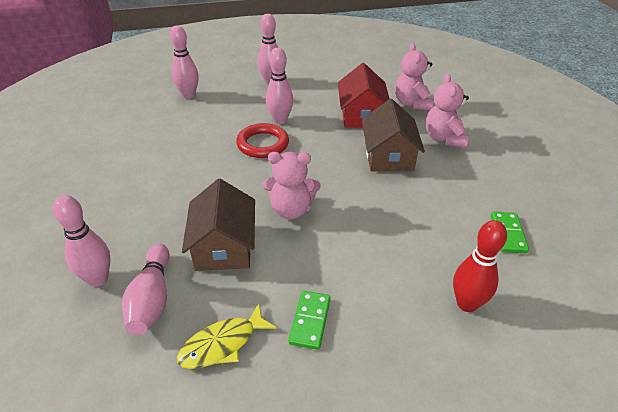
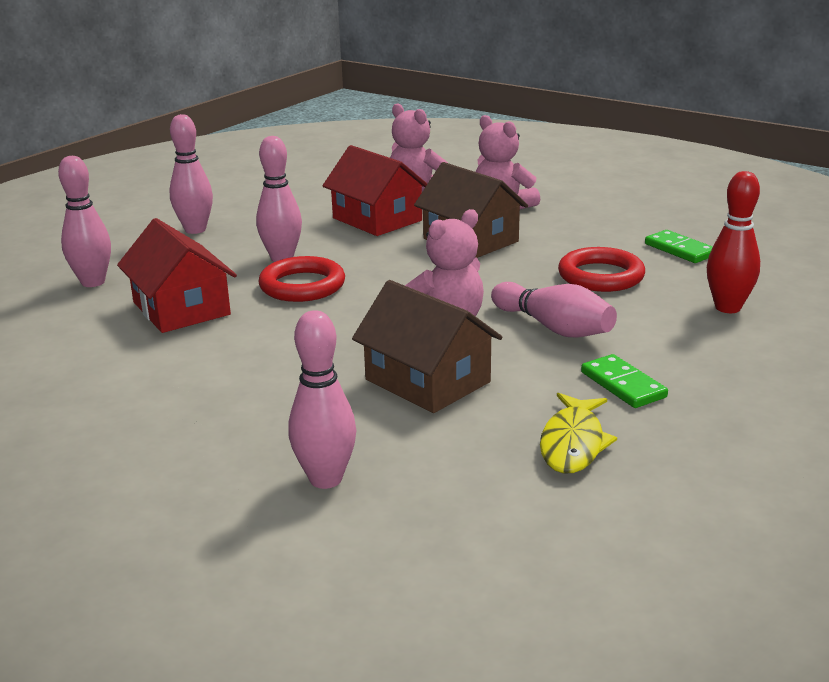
camera: 40 degrees left, 15 degrees down
pink bowling pin [122,244,170,335] -> pink bowling pin moved to [491,282,617,338]
none -> red house [117,218,237,333]
none -> red ring [558,247,645,292]

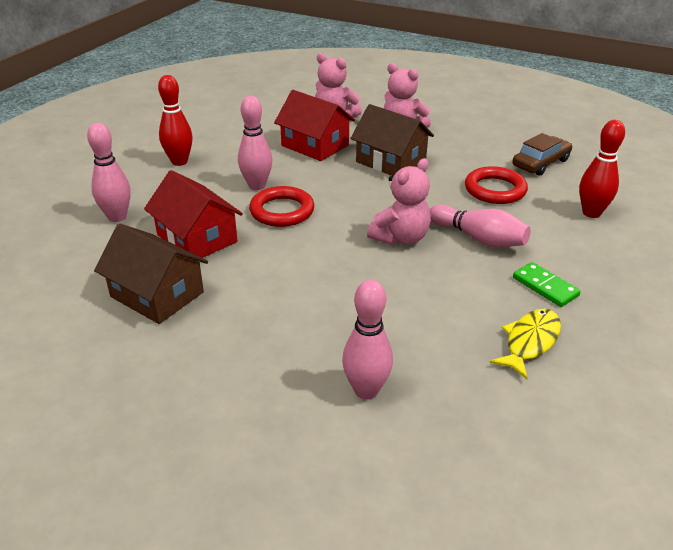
camera: 10 degrees left, 10 degrees up
pink bowling pin [169,114,213,234] -> red bowling pin [158,75,192,166]
brown house [352,280,502,413] -> brown house moved to [94,223,208,324]
yellow fish [540,393,617,474] -> yellow fish turned 150 degrees counterclockwise [490,309,561,379]
green domino [645,230,713,263] -> brown car [512,133,572,176]

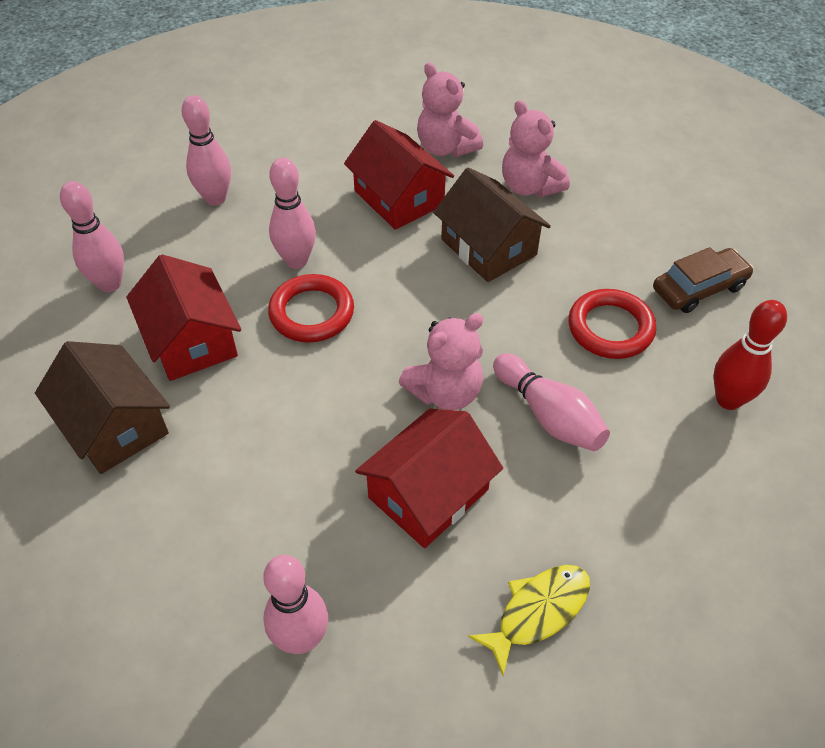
camera: 15 degrees right, 15 degrees up
red bowling pin [158,75,192,166] -> pink bowling pin [182,95,231,206]
green domino [513,262,581,307] -> none
none -> red house [355,409,503,548]

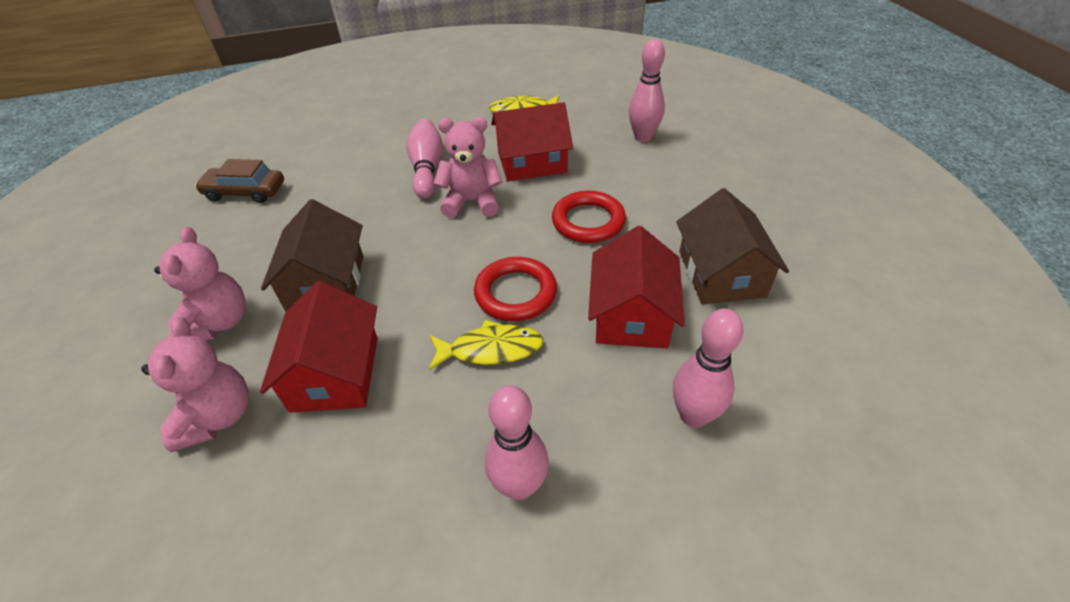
camera: 145 degrees left, 5 degrees down
pink bowling pin [269,158,316,269] -> yellow fish [429,320,544,370]
red ring [568,289,656,359] -> red ring moved to [552,191,626,243]
red bowling pin [714,300,787,410] -> none

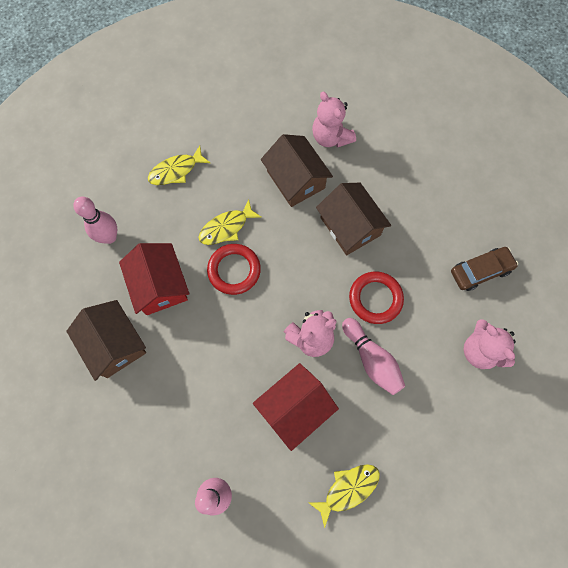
camera: 150 degrees right, 25 degrees up
pink teddy bear [154,227,246,341] -> pink teddy bear moved to [464,319,516,369]
red house [260,281,378,413] -> brown house [261,134,333,207]
pink bowling pin [485,385,549,500] -> yellow fish [148,146,211,185]
red ring [552,191,626,243] -> red ring moved to [349,272,404,324]

